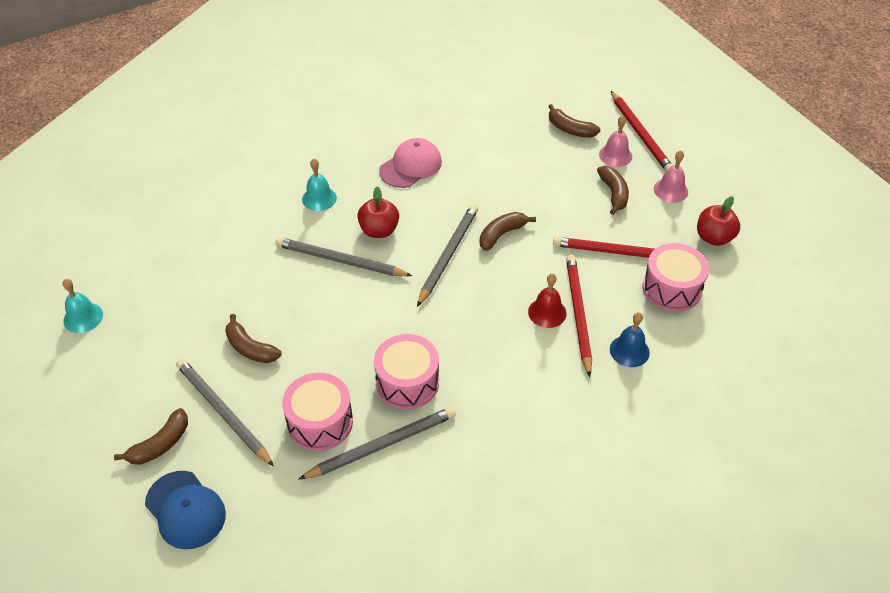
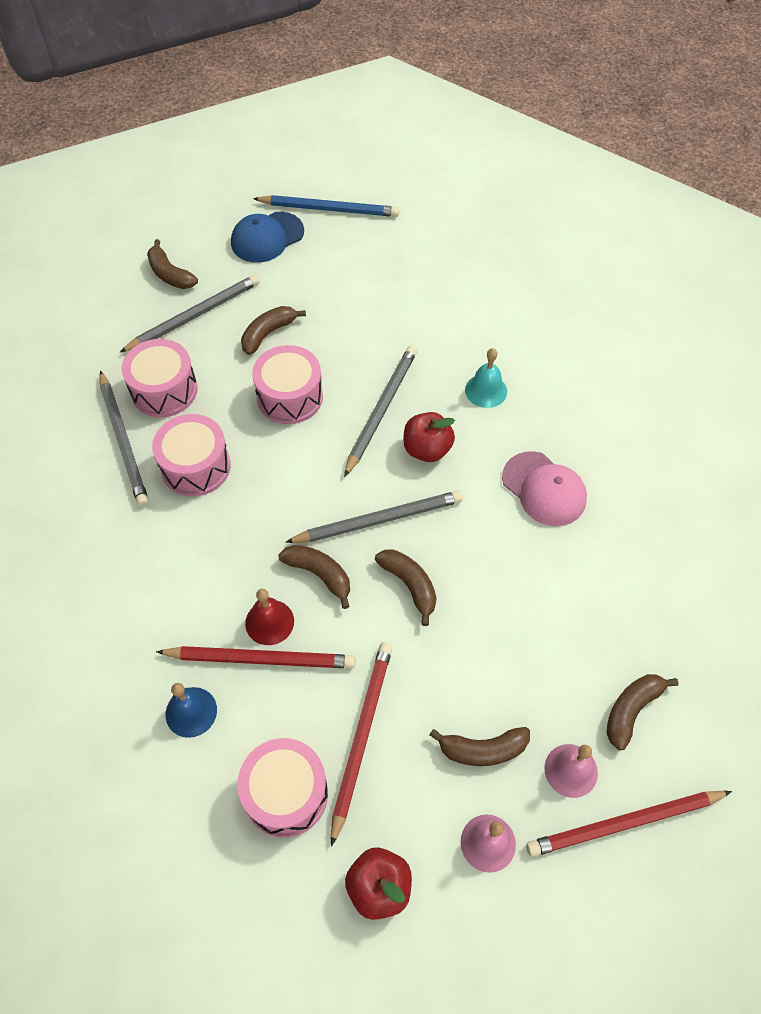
camera: 95 degrees right, 10 degrees up
turquoise bell [62,279,103,333] -> blue pencil [253,195,399,217]
blue cap [145,471,226,549] -> blue cap moved to [231,212,304,263]
grey pencil [417,205,478,307] -> grey pencil turned 45 degrees counterclockwise [285,491,463,543]
none -> pink drum [252,345,323,424]
none -> brown banana [278,545,350,609]

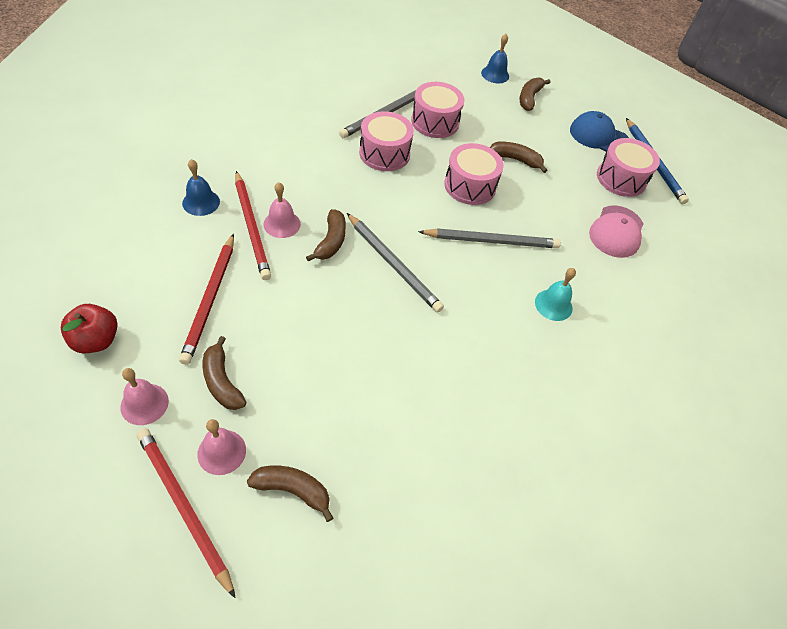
camera: 60 degrees right, 5 degrees down
grey pencil [120,275,260,352] -> none
pink drum [237,738,328,838] -> pink drum moved to [597,138,660,197]
red bell [245,589,294,645] -> pink bell [263,182,301,238]
red pencil [331,642,392,847] -> red pencil turned 105 degrees clockwise [179,234,234,365]
brown banana [375,549,437,626] -> none
red apple [403,412,455,462] -> none
pink cap [502,451,587,526] -> pink cap moved to [589,205,644,258]
none -> blue bell [481,34,509,83]

